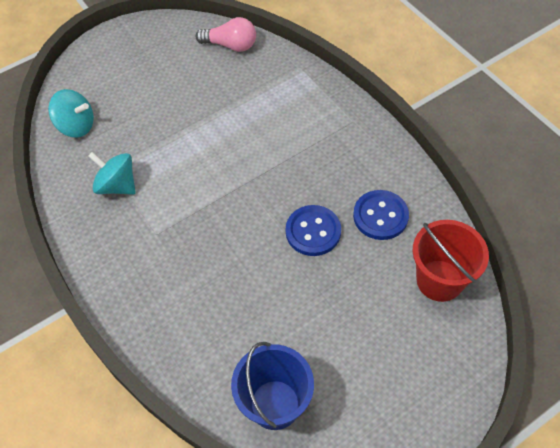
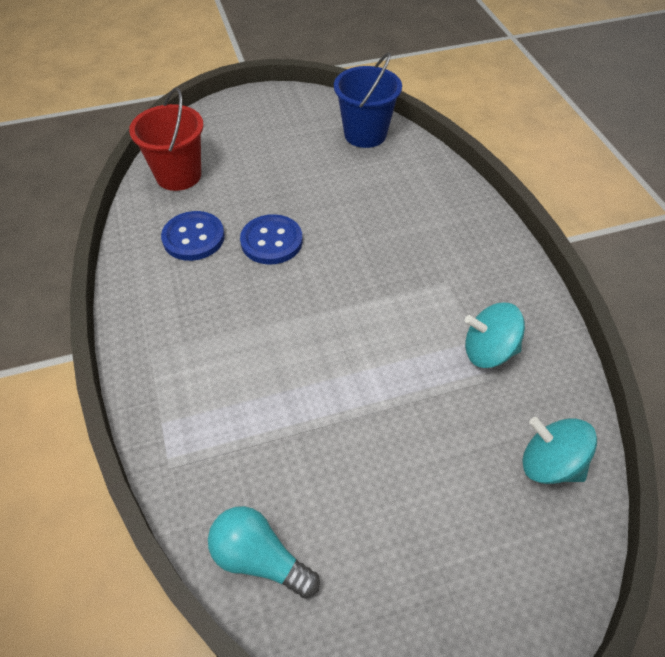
camera: 165 degrees left, 5 degrees down
turquoise spinning top [88,152,136,195] -> turquoise spinning top turned 135 degrees clockwise [465,303,525,368]
pink light bulb [196,17,256,52] -> turquoise light bulb [208,506,320,599]

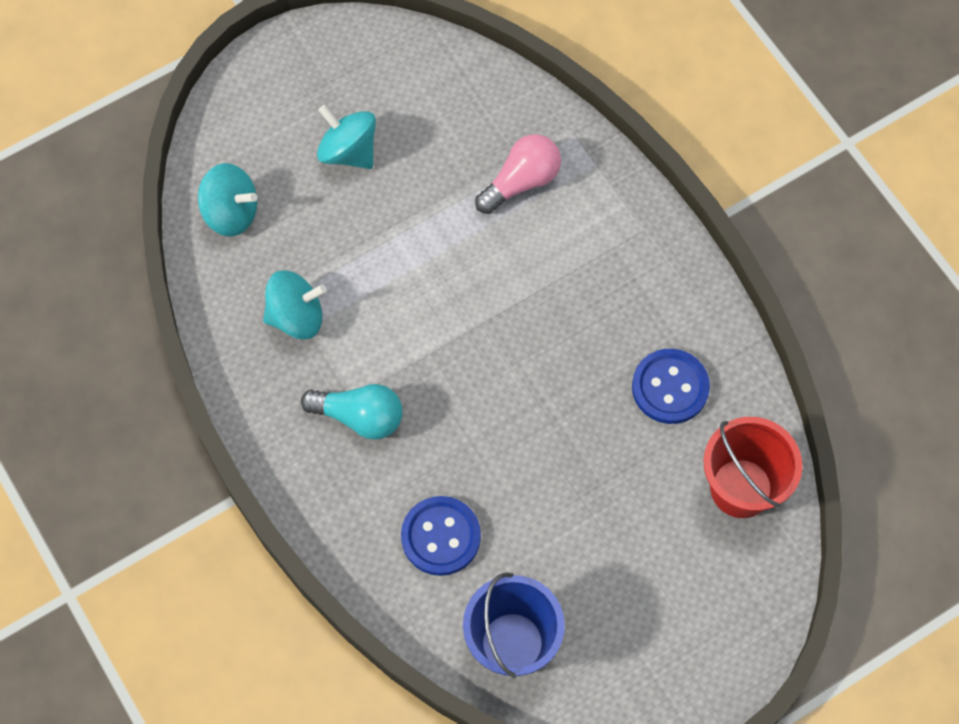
camera: 165 degrees right, 15 degrees up
turquoise light bulb [208,506,320,599] -> turquoise light bulb moved to [301,384,403,440]
blue button [240,214,303,265] -> blue button moved to [401,496,481,576]
none -> turquoise spinning top [317,105,376,169]
none -> pink light bulb [475,134,561,214]

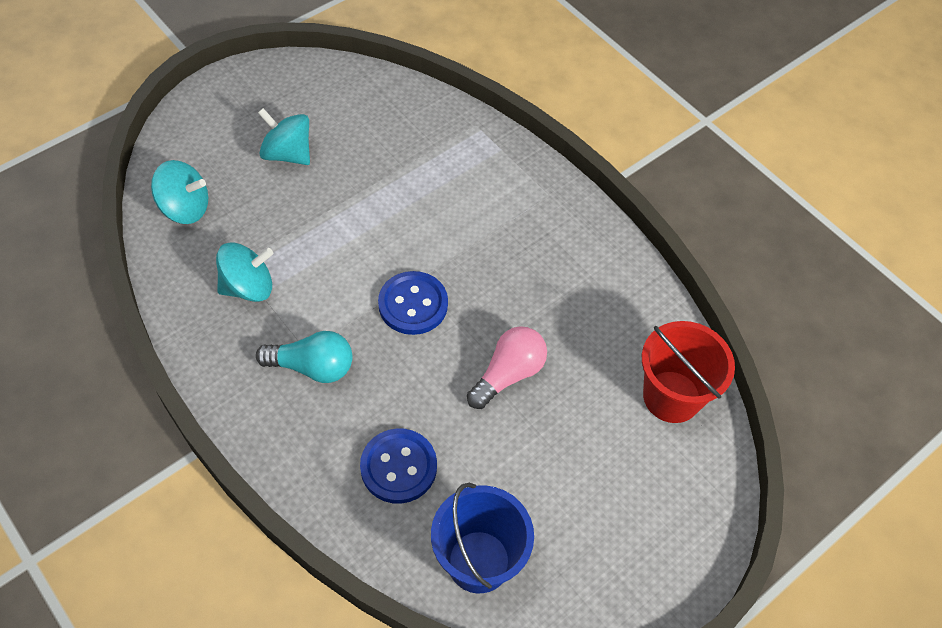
camera: 10 degrees left, 10 degrees down
pink light bulb [475,134,561,214] -> pink light bulb moved to [467,326,547,409]
blue button [632,349,710,424] -> blue button moved to [378,271,448,335]

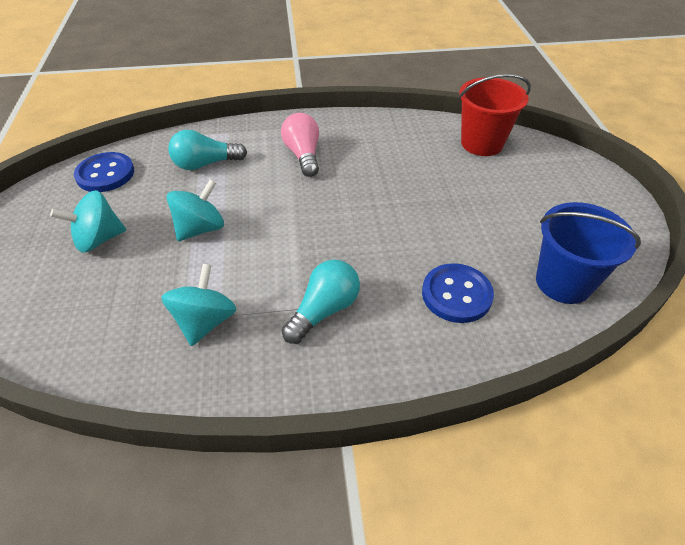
camera: 55 degrees left, 10 degrees down
turquoise spinning top [151,160,208,224] -> turquoise spinning top moved to [167,179,224,241]
blue button [378,271,448,335] -> blue button moved to [74,152,134,192]
pink light bulb [467,326,547,409] -> pink light bulb moved to [281,113,319,177]
none -> turquoise light bulb [168,130,247,170]

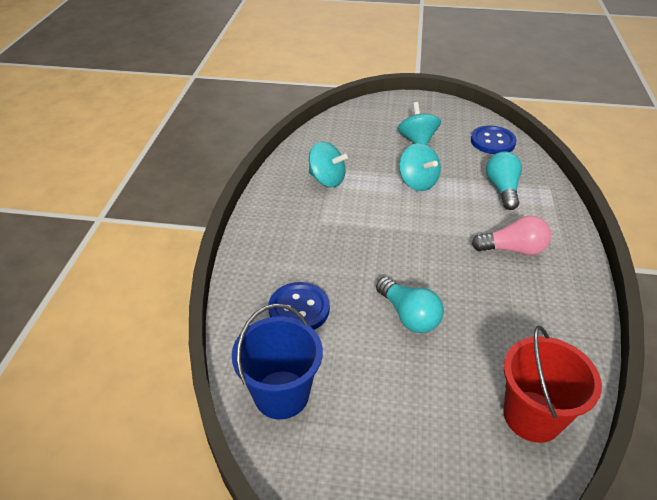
camera: 105 degrees right, 5 degrees down
turquoise light bulb [282,259,360,344] -> turquoise light bulb moved to [376,277,444,333]

